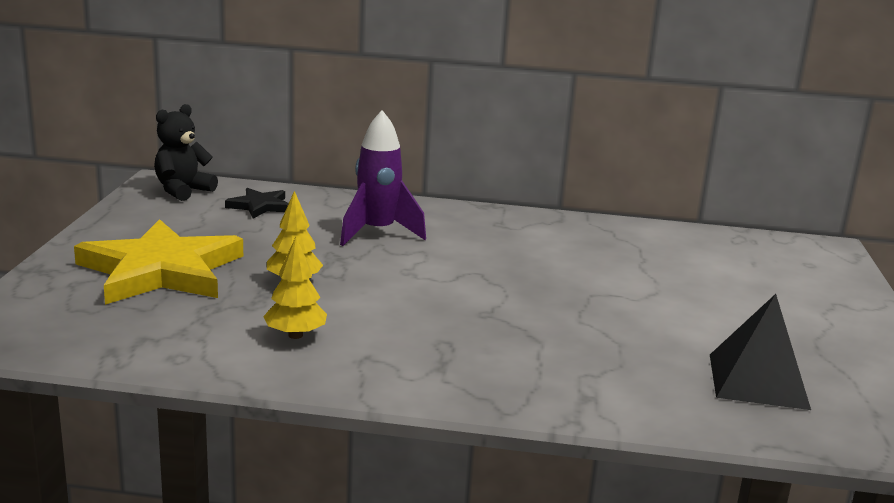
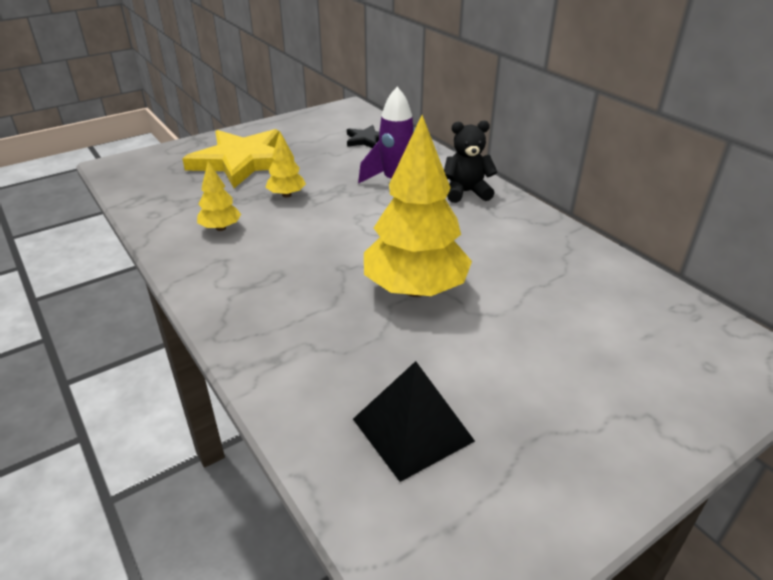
camera: 50 degrees right, 15 degrees up
black teddy bear [154,104,218,201] -> black teddy bear moved to [444,121,497,203]
none -> yellow tree [364,115,472,297]

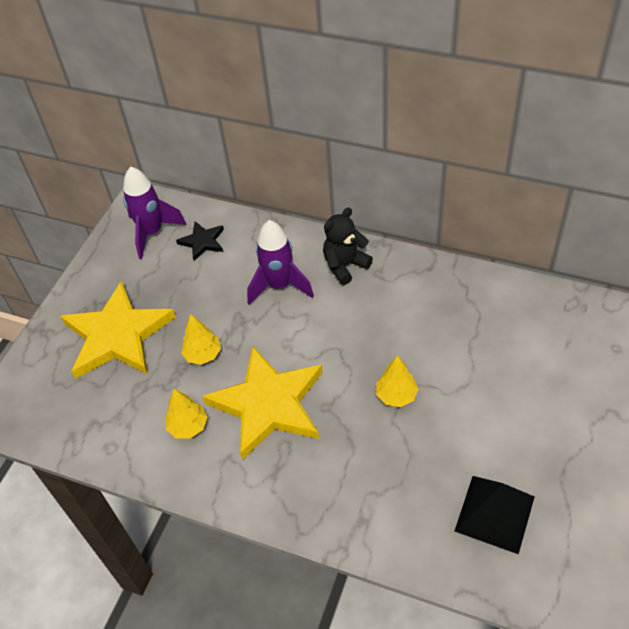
camera: 30 degrees left, 15 degrees up
yellow tree [364,115,472,297] -> yellow tree [376,355,418,407], size x0.47
none -> purple rocket [123,167,186,259]
none -> yellow star [202,346,323,460]

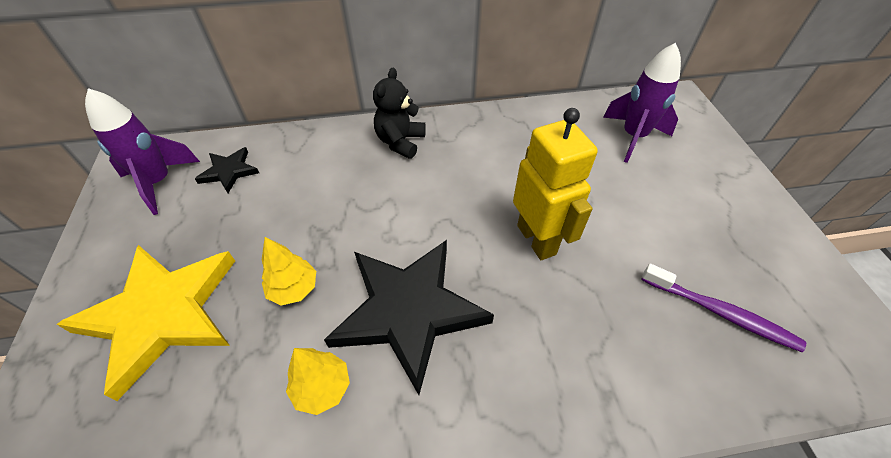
camera: 35 degrees left, 0 degrees up
yellow star [202,346,323,460] -> black star [324,240,494,395]
purple rocket [247,220,314,305] -> purple rocket moved to [603,43,681,163]
yellow tree [376,355,418,407] -> yellow robot [513,108,598,260]
black pyramid [455,476,535,554] -> purple toothbrush [641,264,806,352]

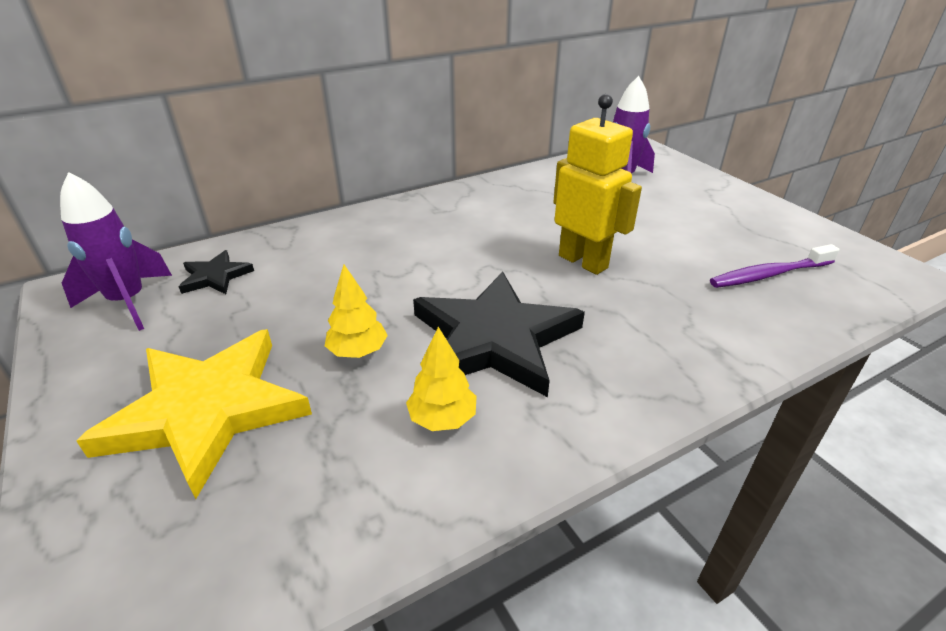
camera: 20 degrees left, 15 degrees down
black teddy bear [373,68,426,159] -> none
purple toothbrush [641,264,806,352] -> purple toothbrush turned 150 degrees clockwise [710,244,840,288]

